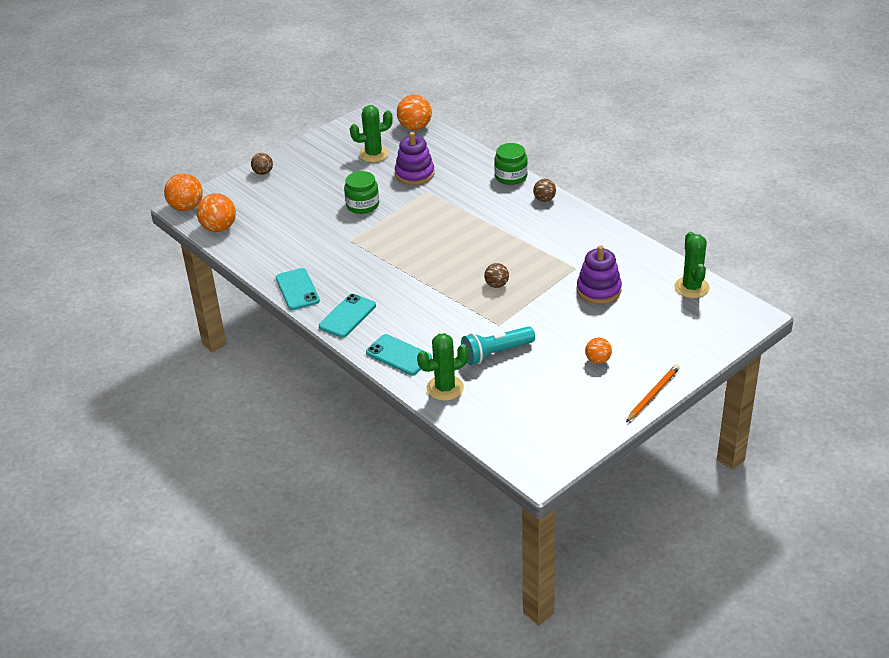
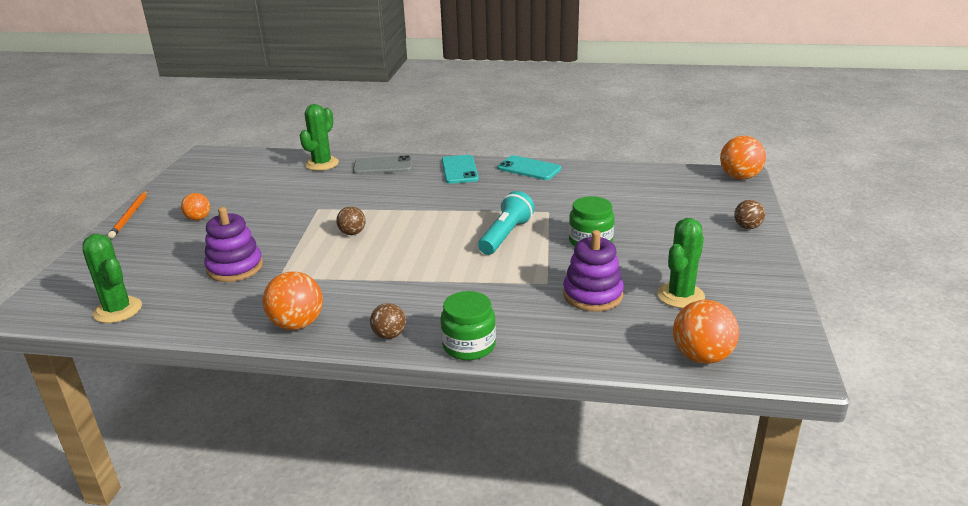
camera: 140 degrees right, 10 degrees down
orange ball [197,193,236,232] -> orange ball moved to [262,271,323,330]
turquoise phone [366,334,432,375] -> grey phone [353,155,413,174]
turquoise flashlight [461,327,535,365] -> turquoise flashlight moved to [478,191,535,255]

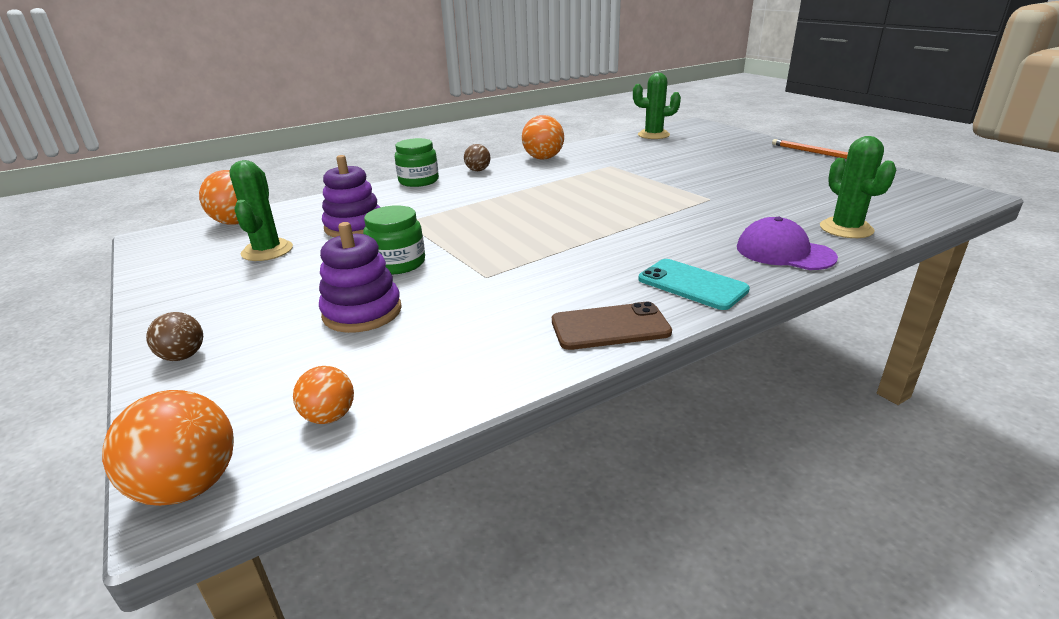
camera: 140 degrees right, 0 degrees up
orange ball [181,193,210,220] -> orange ball moved to [293,366,354,424]
purple stacking toy [204,207,263,282] -> purple stacking toy moved to [319,222,402,333]
brown ball [336,206,366,235] -> none
grey phone [353,155,413,174] -> purple cap [737,217,838,270]
turquoise flashlight [478,191,535,255] -> none
turquoise phone [497,155,561,180] -> brown phone [552,302,672,350]

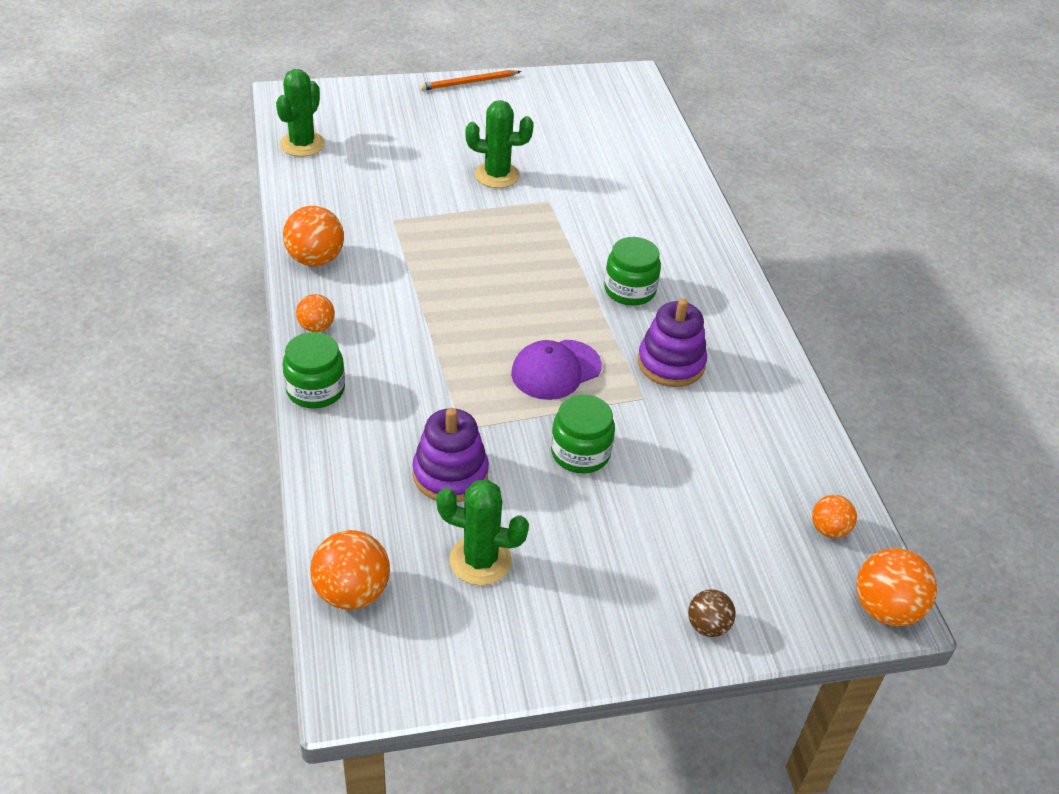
camera: 75 degrees left, 15 degrees up
purple stacking toy [319,222,402,333] -> purple stacking toy moved to [638,298,707,387]
brown ball [464,144,490,171] -> orange ball [296,294,335,332]
brown phone [552,302,672,350] -> none
turquoise phone [638,259,750,310] -> none
purple cap [737,217,838,270] -> purple cap moved to [511,340,602,400]
green cactus [820,136,897,238] -> green cactus moved to [465,100,534,188]
none -> green jar [604,237,661,306]

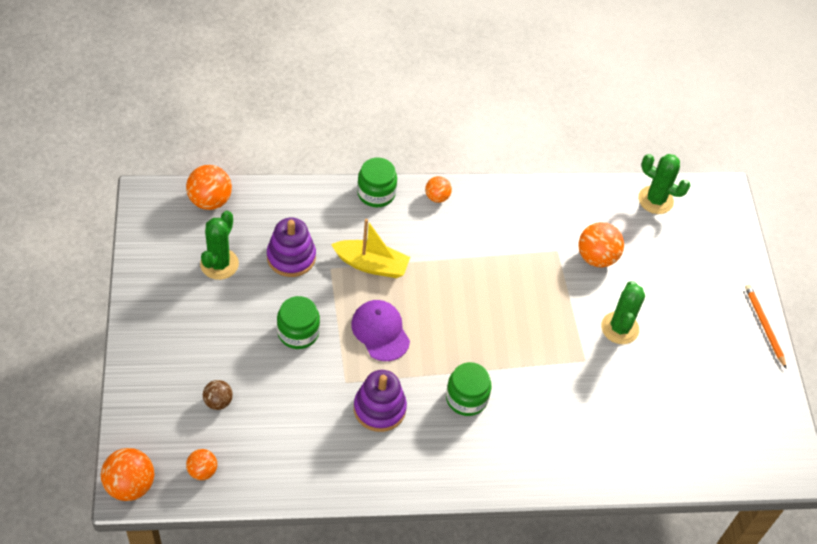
camera: 95 degrees right, 10 degrees up
orange ball [283,206,344,266] -> orange ball moved to [578,222,624,267]
brown ball [688,589,736,637] -> brown ball moved to [203,380,233,410]
none -> yellow boat [331,219,410,278]

